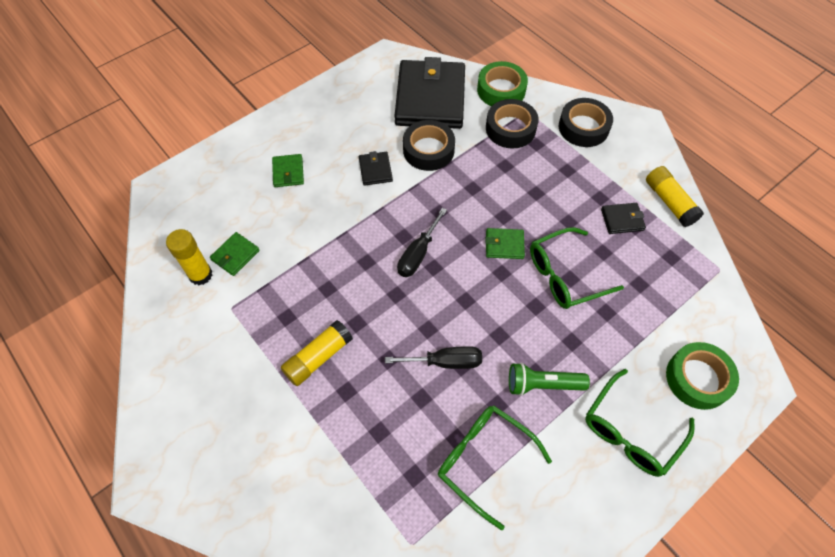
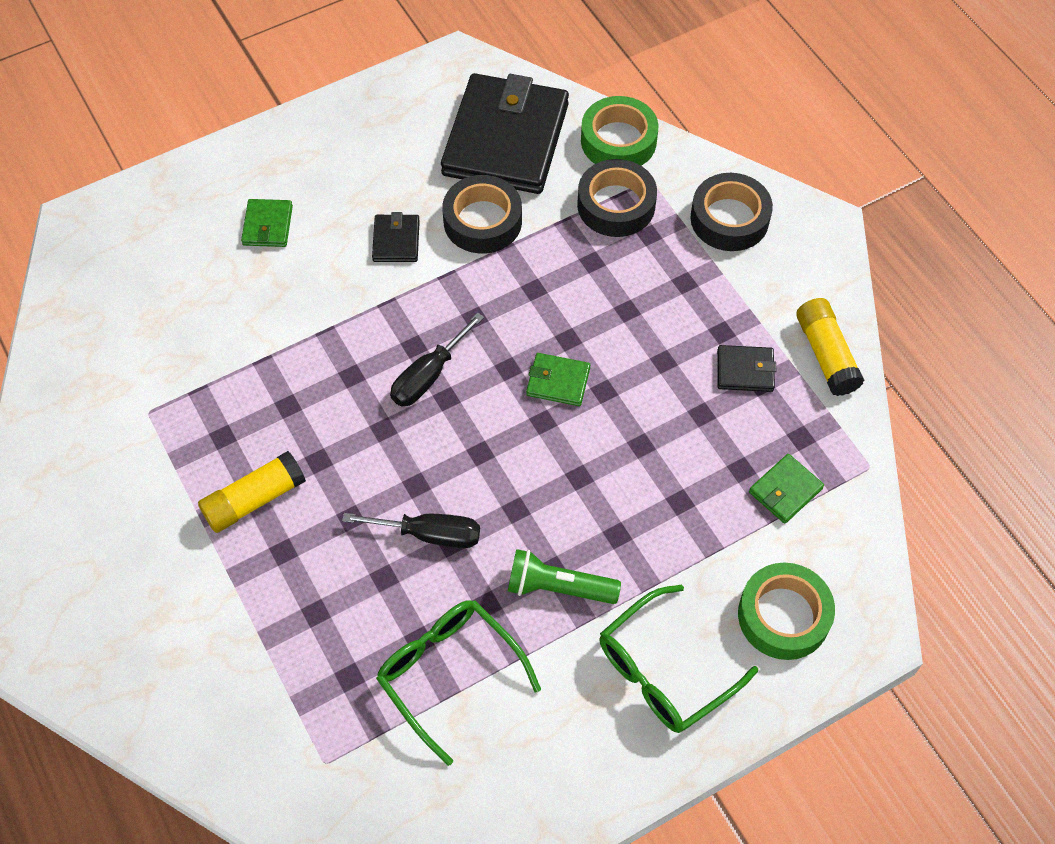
camera: 10 degrees right, 0 degrees up
yellow glue stick [166,229,212,285] -> none
green wallet [210,232,260,276] -> green wallet moved to [749,454,824,524]
green glasses [530,227,624,309] -> none

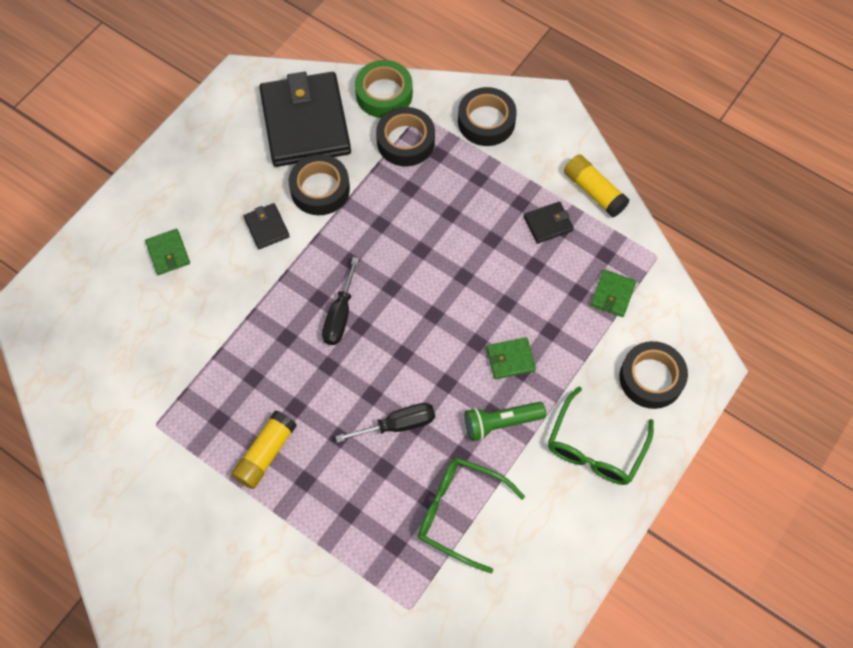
camera: 25 degrees left, 5 degrees up
green wallet [526,353,590,406] -> green wallet moved to [487,337,536,379]
green tape [738,563,835,660] -> black tape [619,341,688,409]

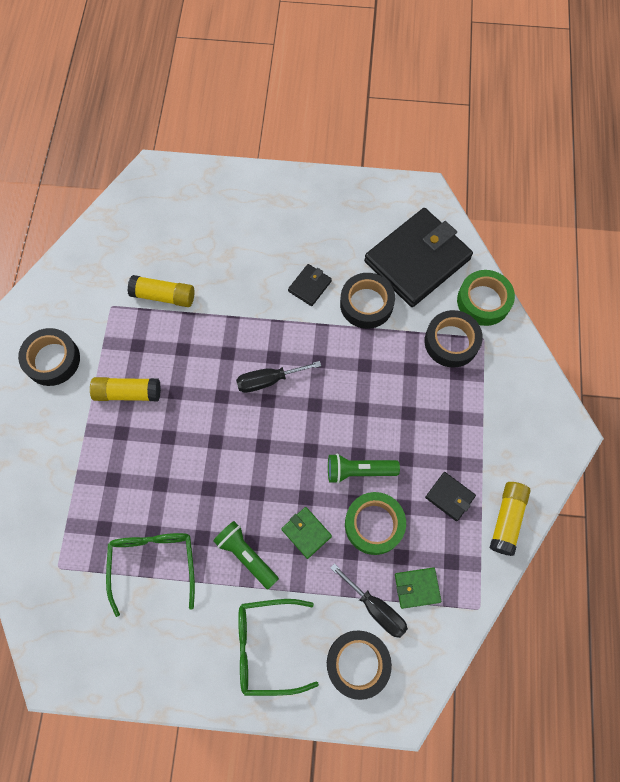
camera: 60 degrees right, 5 degrees up
green wallet [145,229,190,275] -> none
black screwdriver [335,403,435,443] -> black screwdriver moved to [330,563,408,638]
black tape [458,87,517,146] -> black tape moved to [18,328,80,386]
none -> yellow glue stick [127,275,195,307]
none -> green flashlight [328,453,400,484]
none -> green tape [345,492,406,555]

